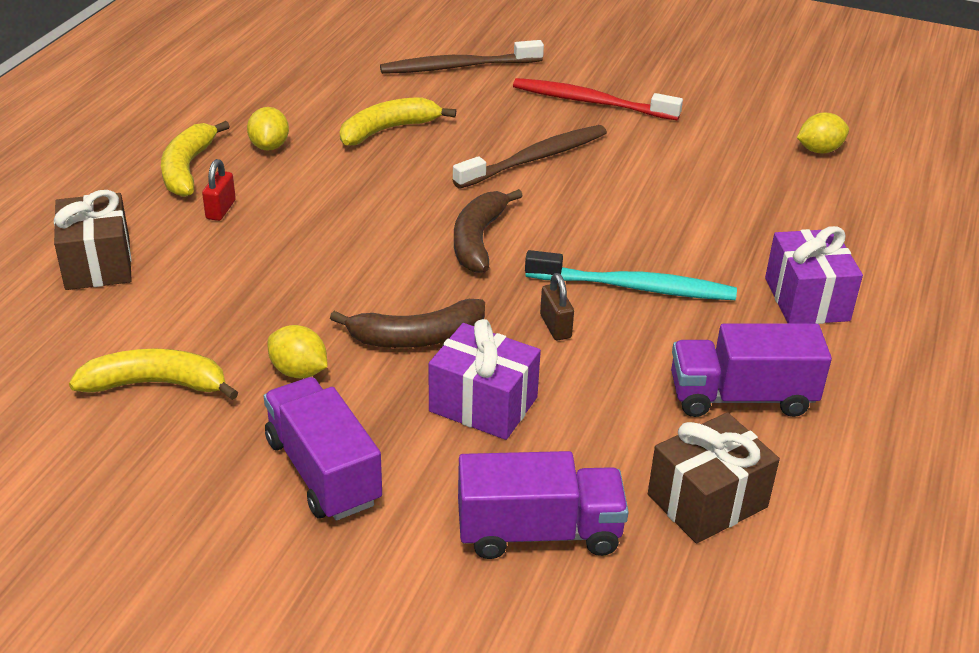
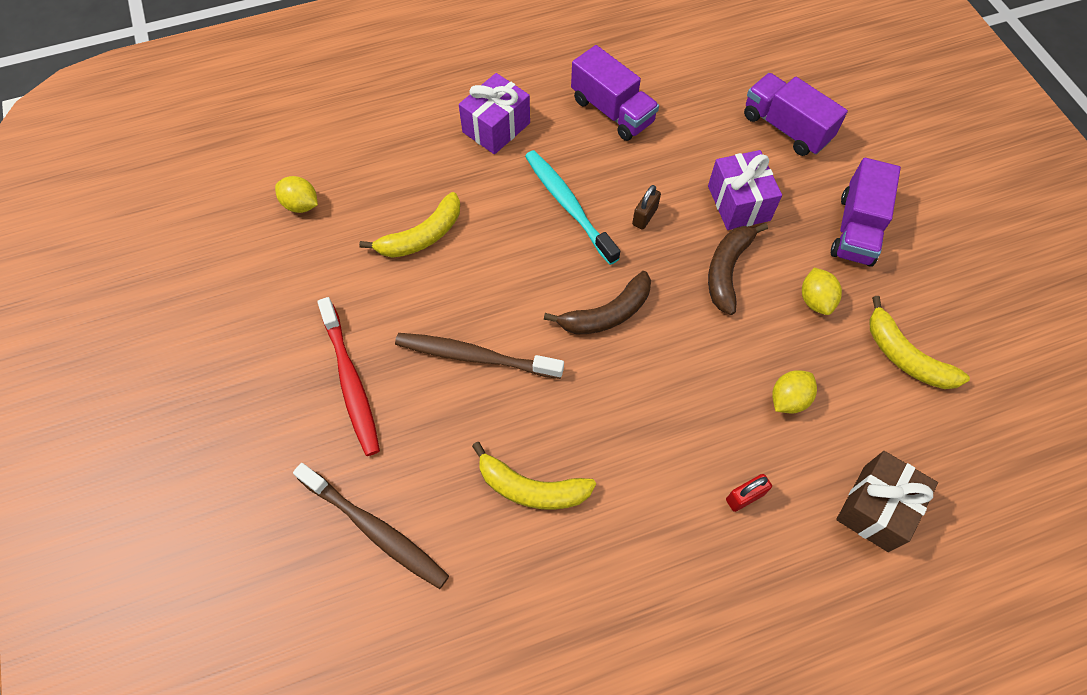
camera: 130 degrees left, 25 degrees up
yellow banana [161,121,230,197] -> yellow banana moved to [359,192,460,258]
yellow lemon [247,107,289,151] -> yellow lemon moved to [772,370,817,414]
brown banana [330,299,485,348] -> brown banana turned 105 degrees counterclockwise [708,223,768,315]
brown gift [648,412,780,543] -> none

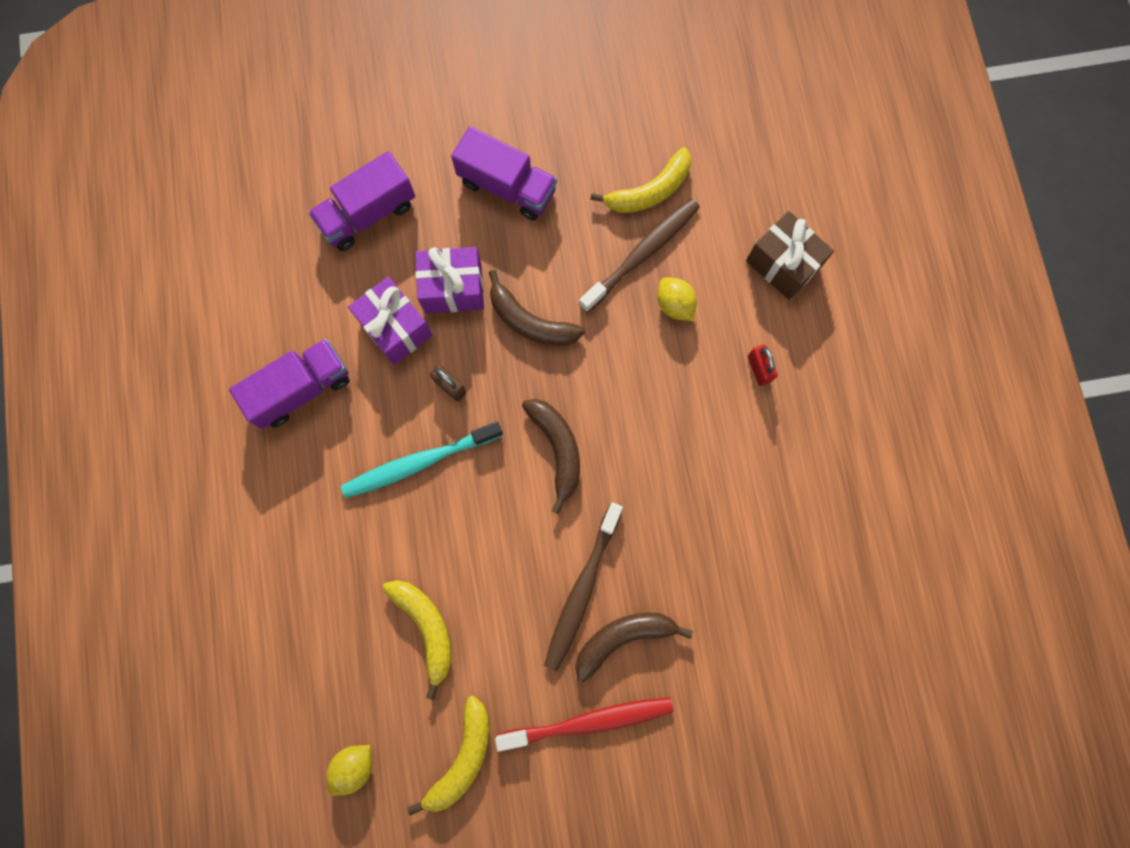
camera: 80 degrees left, 15 degrees up
brown toothbrush [293,463,449,589] -> brown toothbrush moved to [579,199,700,313]
purple gift [459,73,530,154] -> purple gift moved to [348,277,433,365]
yellow banana [472,442,596,510] -> yellow banana moved to [408,696,489,816]
yellow lemon [802,268,842,315] -> none
none -> brown banana [575,613,693,682]

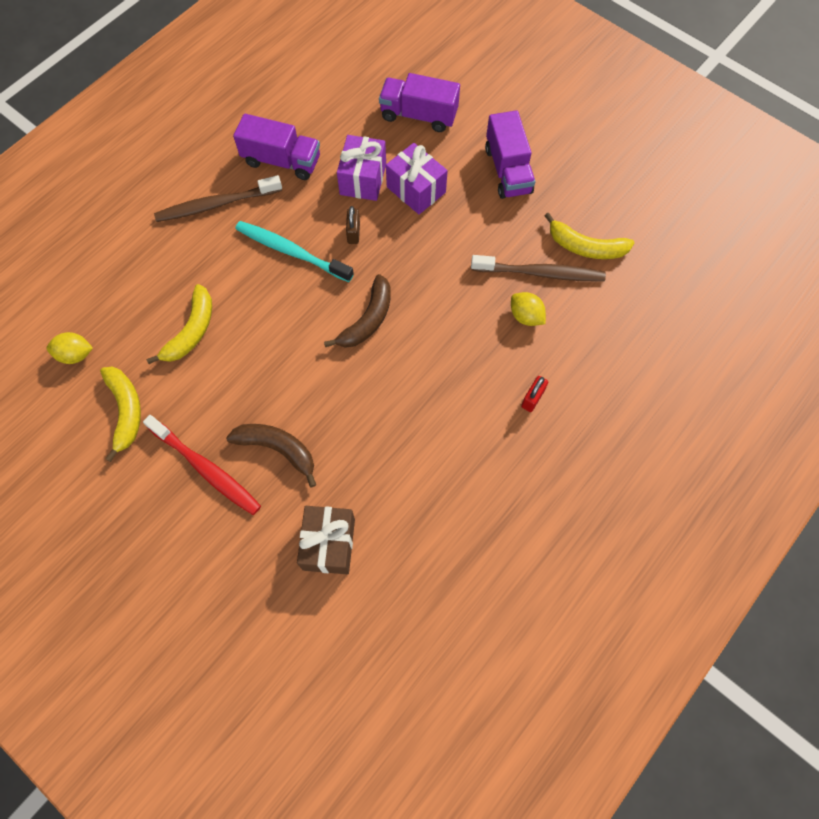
camera: 50 degrees right, 10 degrees down
yellow banana [408,696,489,816] -> yellow banana turned 90 degrees counterclockwise [100,367,141,462]
brown banana [489,270,585,346] -> none
brown toothbrush [544,502,623,671] -> brown toothbrush moved to [154,175,282,222]
yellow lemon [657,277,697,321] -> yellow lemon turned 60 degrees counterclockwise [511,292,546,326]
brown gift [746,211,834,300] -> brown gift moved to [297,506,355,574]

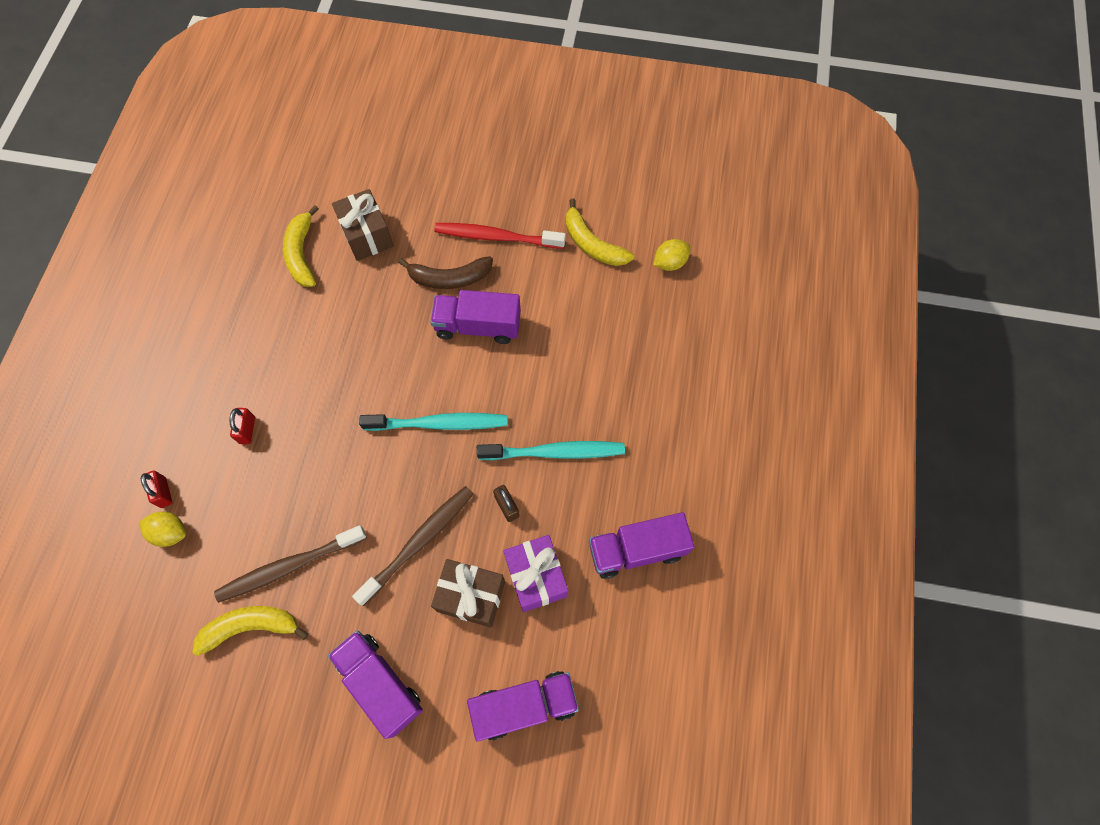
camera: 150 degrees right, 0 degrees up
yellow banana [146,284,212,364] -> yellow banana moved to [283,205,319,287]
brown toothbrush [154,175,282,222] -> brown toothbrush moved to [352,486,474,606]
brown banana [324,274,391,348] -> turquoise toothbrush [359,413,507,431]
purple gift [386,143,448,214] -> brown gift [431,559,505,628]
yellow lemon [511,292,546,326] -> yellow lemon moved to [139,512,186,547]
none -> red padlock [141,471,172,508]
none -> purple truck [430,290,521,344]

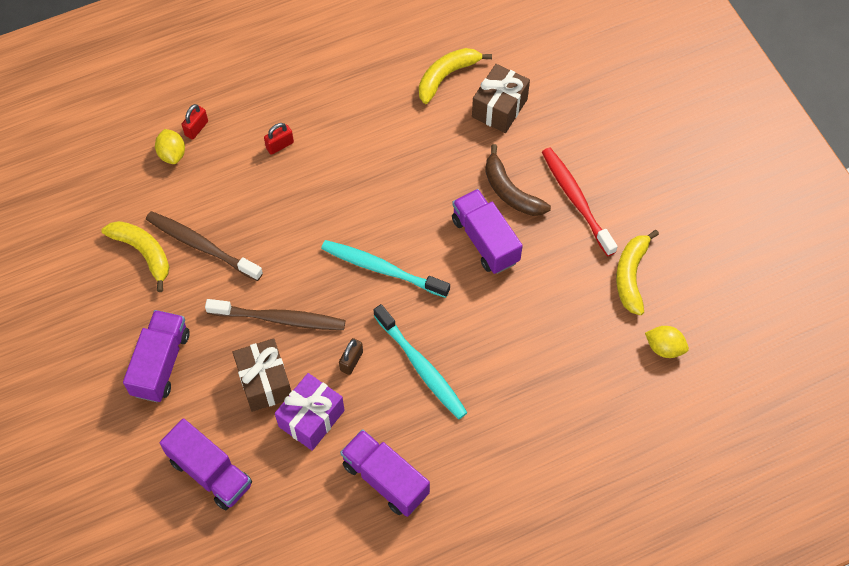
camera: 55 degrees right, 5 degrees down
turquoise toothbrush [359,413,507,431] -> turquoise toothbrush turned 150 degrees clockwise [321,240,450,298]

